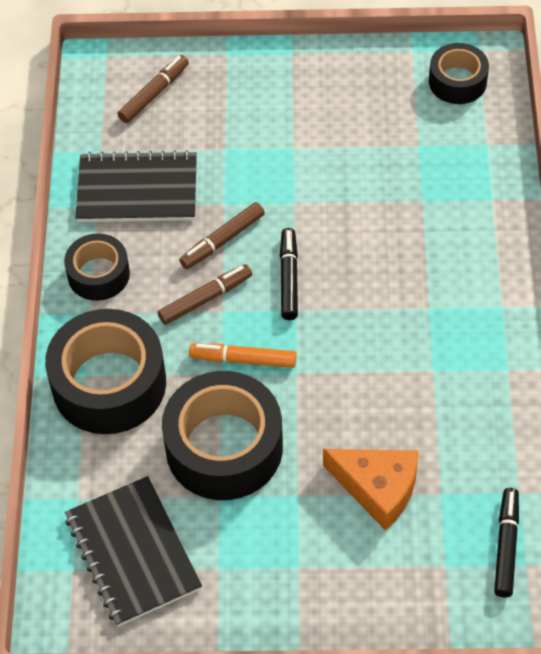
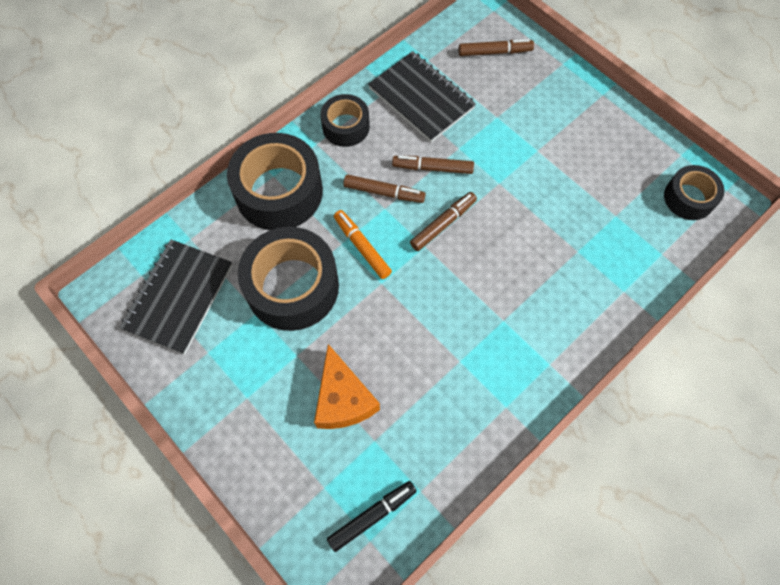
camera: 45 degrees right, 10 degrees up
black marker [280,228,298,320] -> brown marker [410,192,477,251]

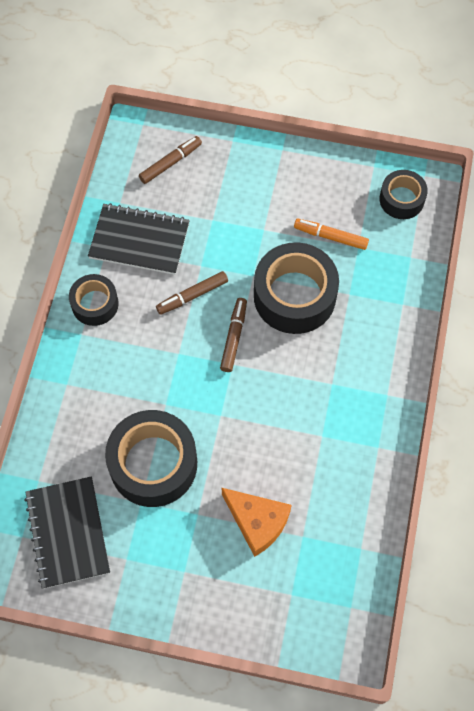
camera: 35 degrees left, 0 degrees up
black tape [227,133,323,230] -> black tape moved to [254,242,339,334]
black marker [327,481,417,552] -> none
orange marker [334,210,392,279] -> orange marker moved to [294,219,369,250]
brown marker [343,174,426,203] -> none

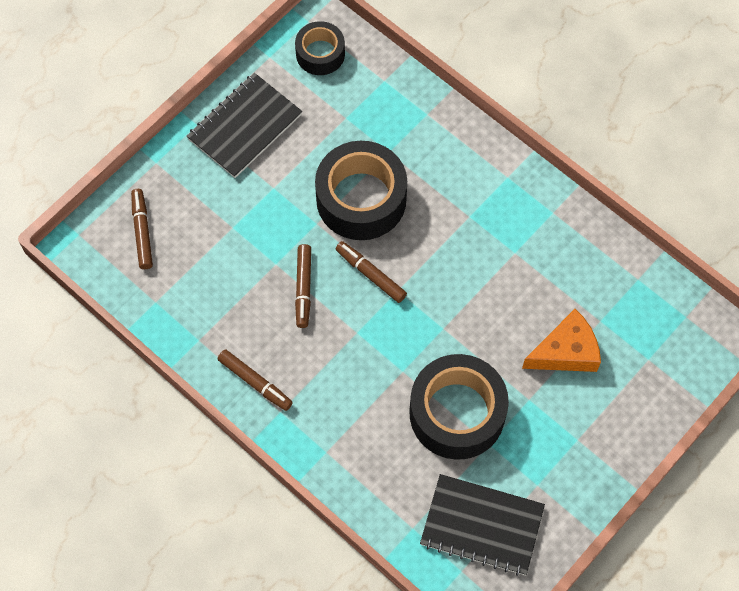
camera: 60 degrees left, 0 degrees up
black tape [69,274,119,326] -> brown marker [217,349,293,411]
black notebook [88,203,190,275] -> black notebook moved to [187,73,302,178]
orange marker [294,219,369,250] -> none

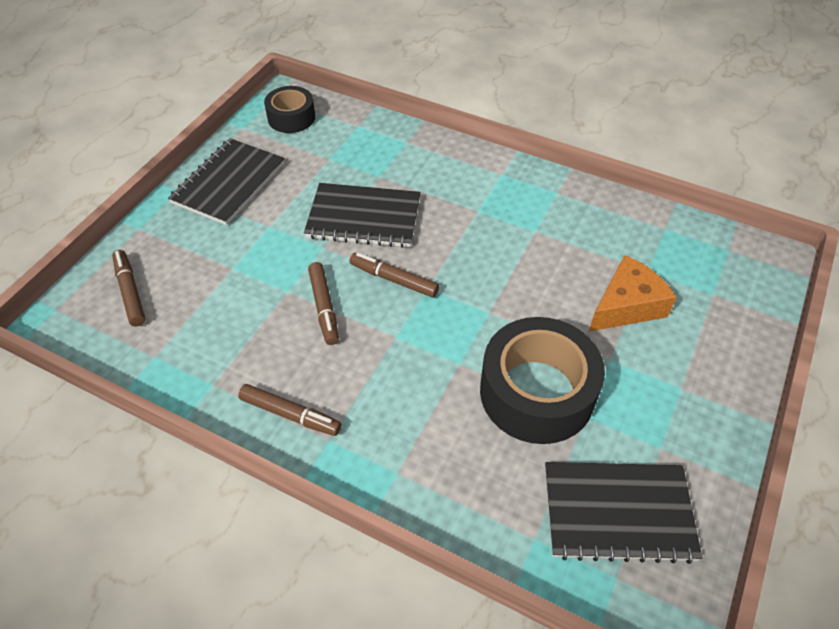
camera: 15 degrees left, 15 degrees down
black tape [315,141,407,240] -> black notebook [304,183,421,248]

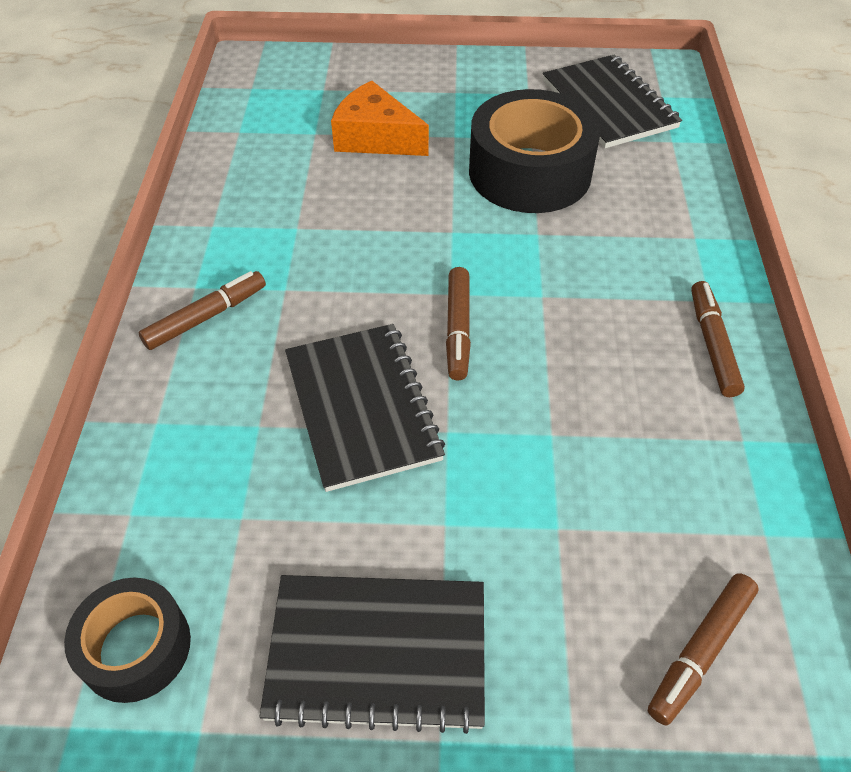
camera: 115 degrees left, 0 degrees up
brown marker [308,262,339,345] -> brown marker moved to [139,271,266,350]

